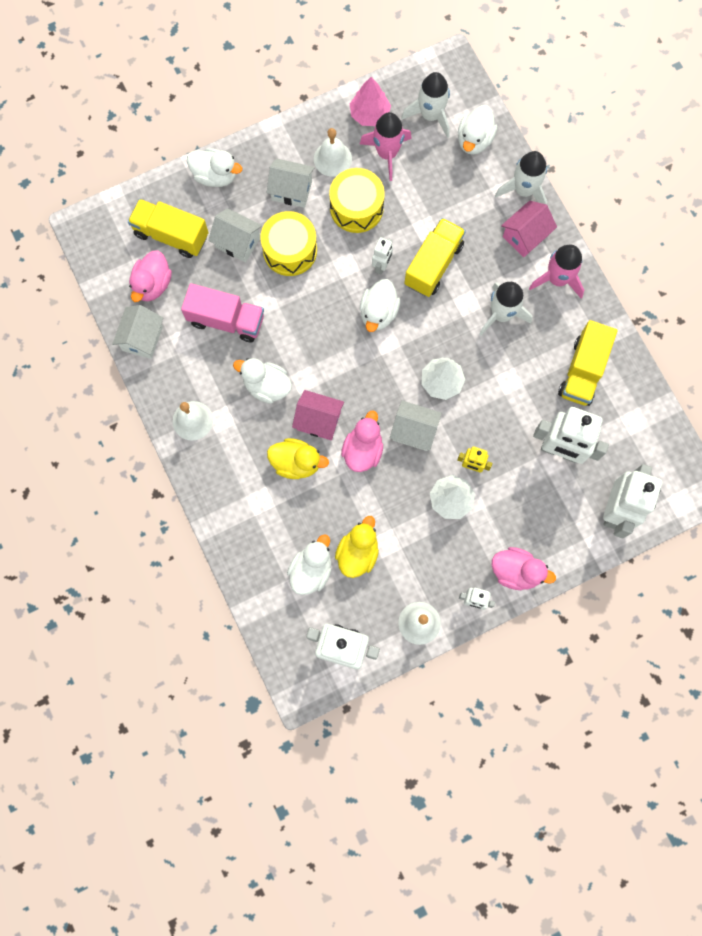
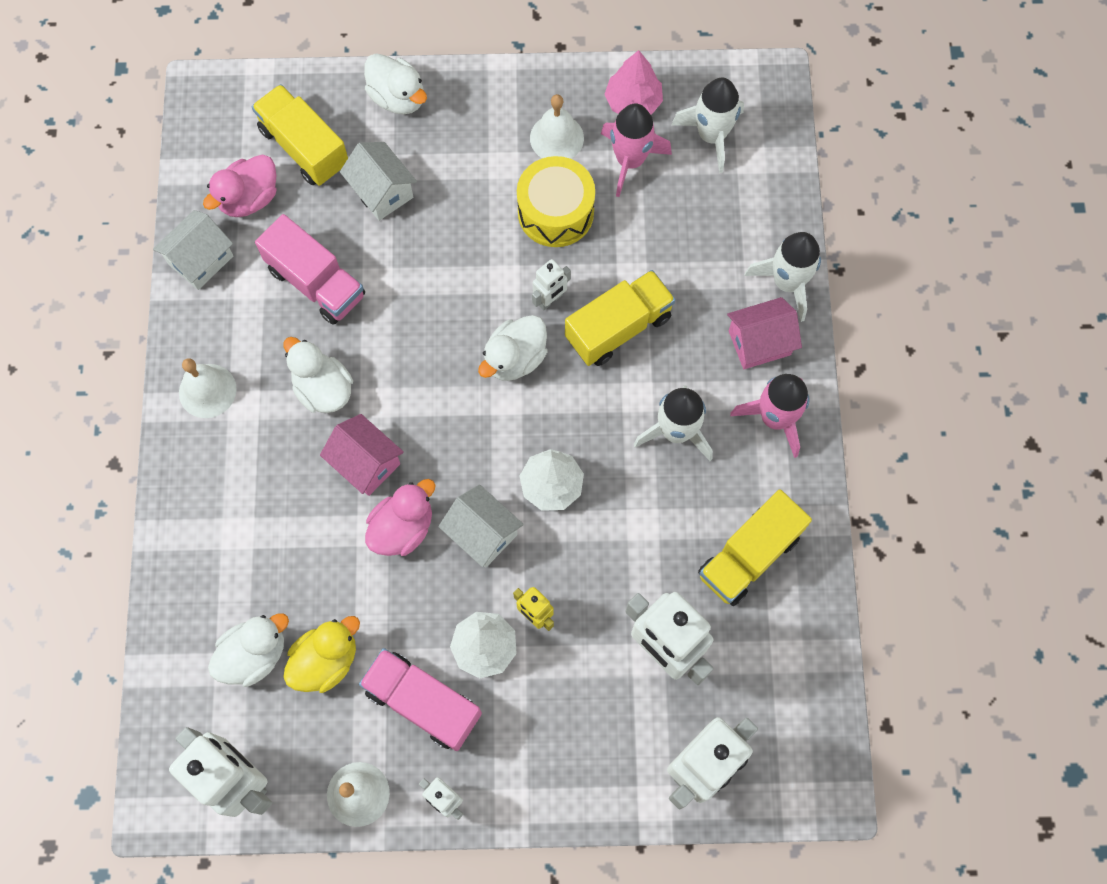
camera: 25 degrees right, 5 degrees down
yellow drum [260,211,317,276] -> none
white house [267,159,315,208] -> none
yellow duck [267,438,329,479] -> none
white duck [458,105,497,155] -> none
pink duck [492,547,556,590] -> none
none -> pink truck [359,648,482,751]

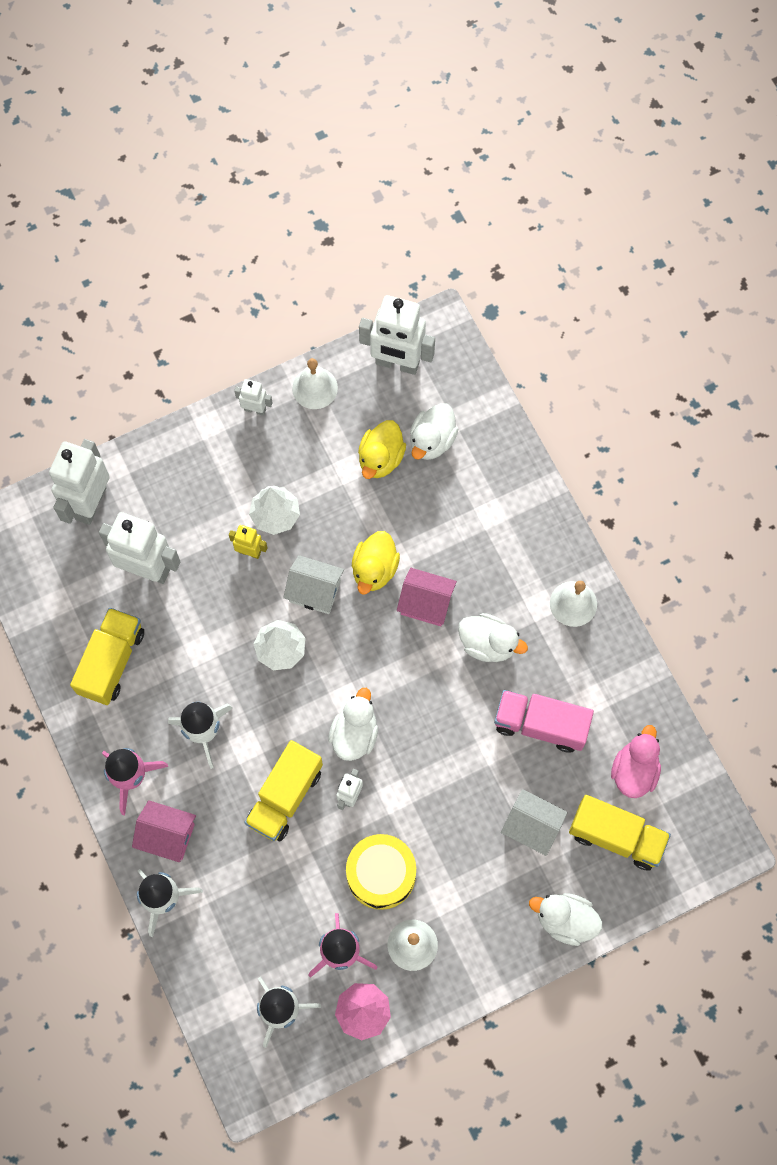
camera: 155 degrees right, 0 degrees up
white house [153,210,234,290] -> none
pink truck [359,648,482,751] -> none
pink duck [365,479,435,556] -> yellow duck [352,531,400,594]
pink house [727,297,802,369] -> pink house turned 60 degrees clockwise [132,800,196,862]

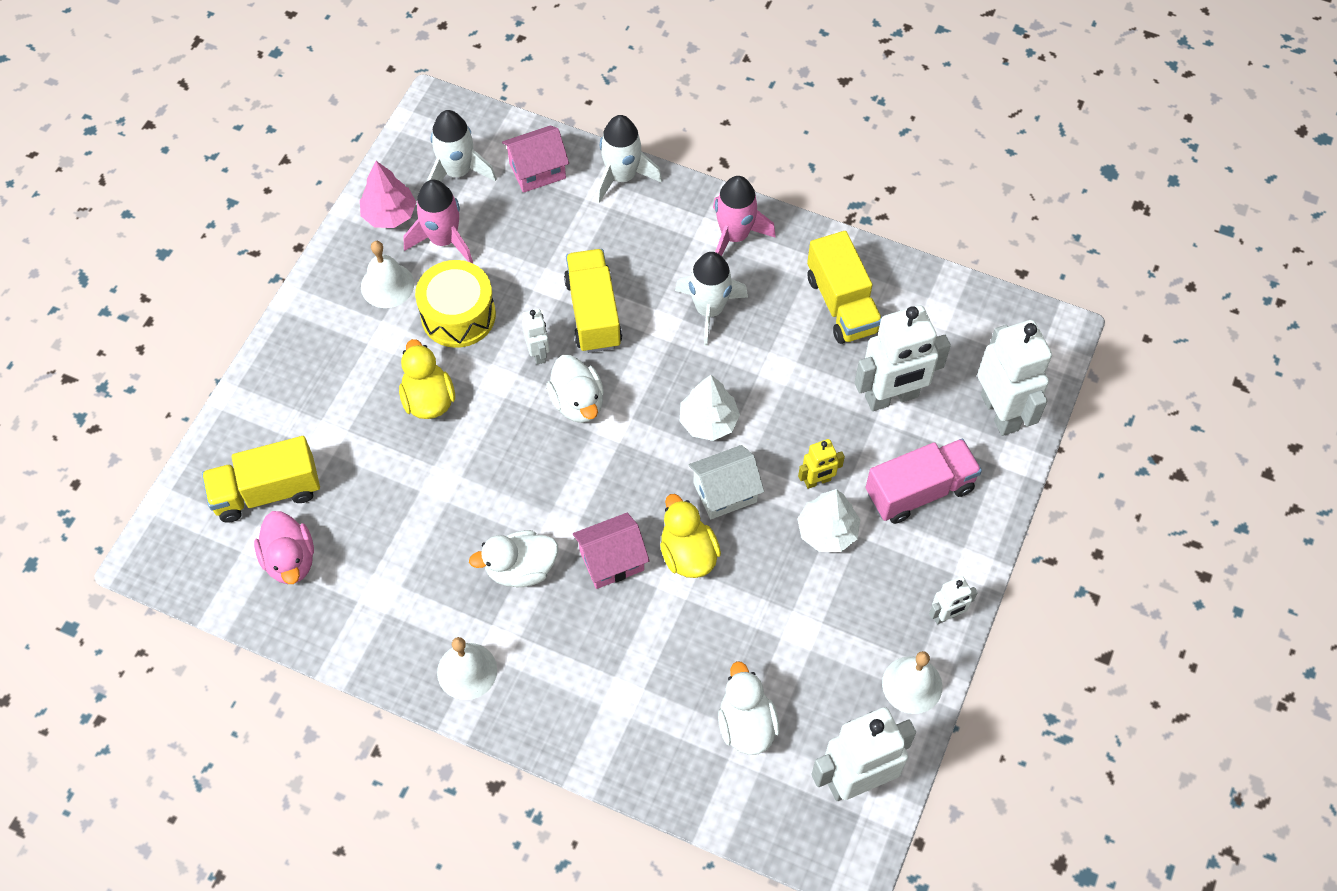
camera: 140 degrees right, 10 degrees down
pink house [132,800,196,862] -> pink house moved to [502,126,569,193]
yellow duck [358,420,406,479] -> yellow duck moved to [399,339,455,419]
pink truck [494,690,594,752] -> pink truck moved to [866,439,982,524]
white house [501,789,568,856] -> none
white duck [529,893,602,946] -> none

